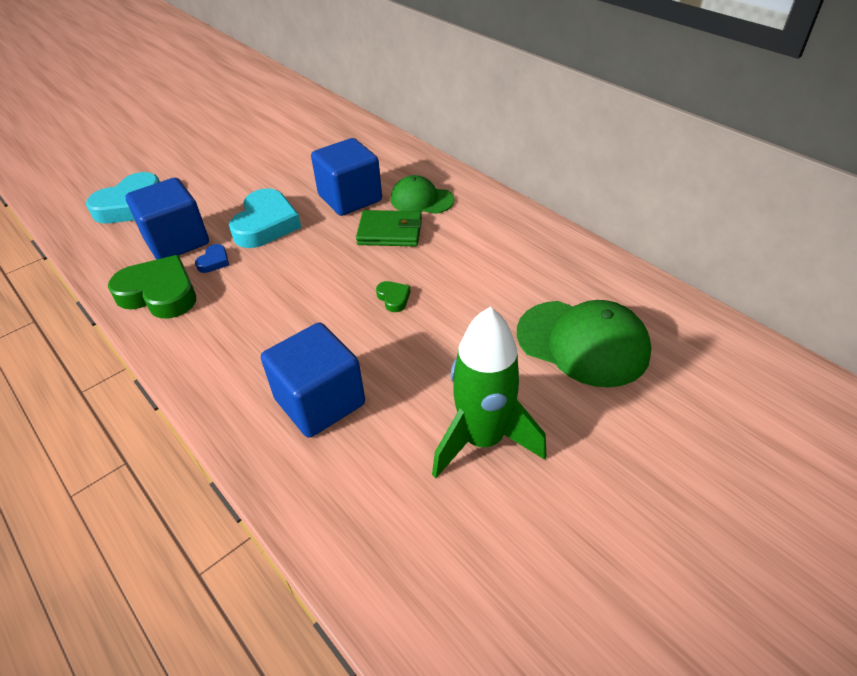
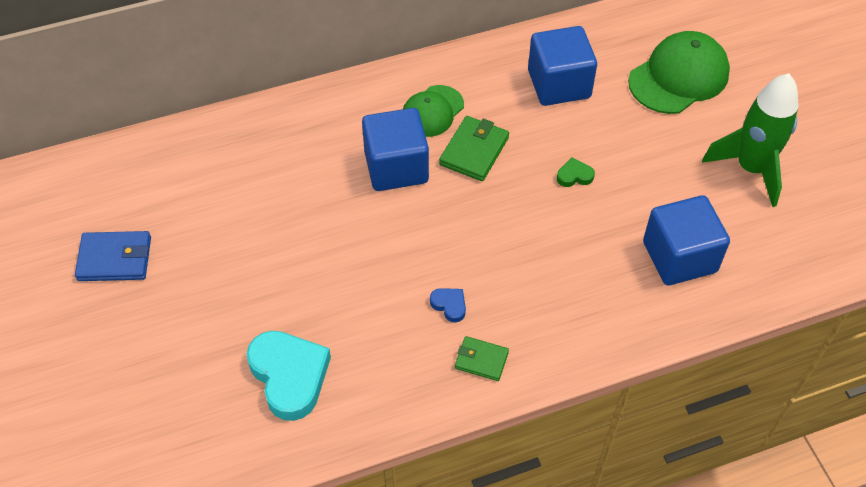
camera: 70 degrees left, 10 degrees up
green heart [108,255,196,319] -> green wallet [455,336,509,381]
blue cube [126,178,209,259] -> blue cube moved to [528,26,597,106]
turquoise heart [229,189,301,248] -> none
none -> blue wallet [75,231,151,281]

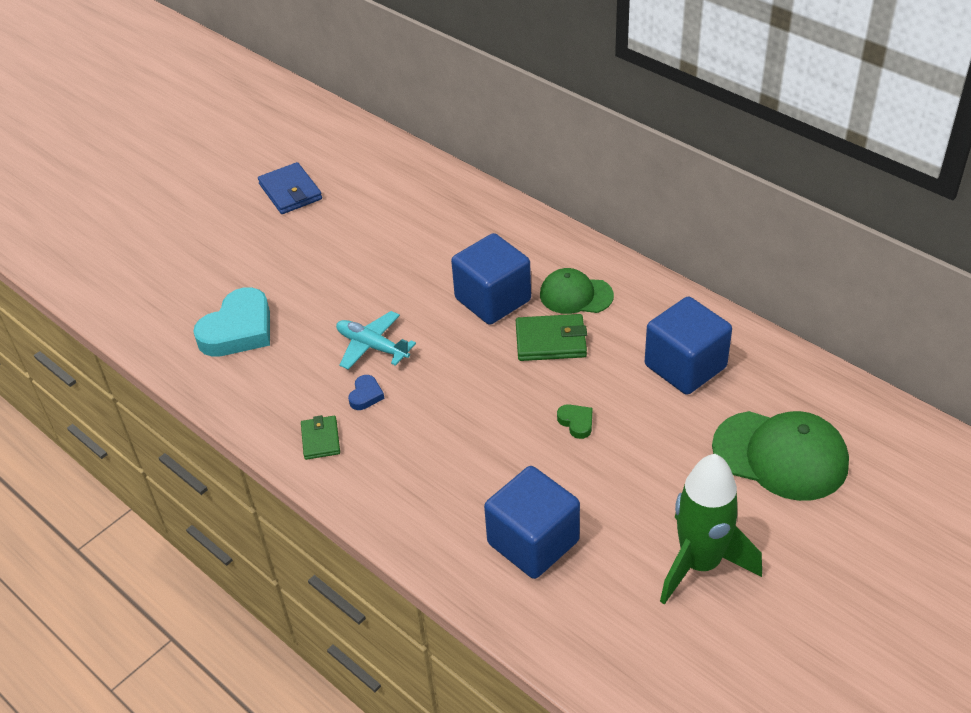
camera: 65 degrees right, 10 degrees down
none -> turquoise plane [336,311,416,370]

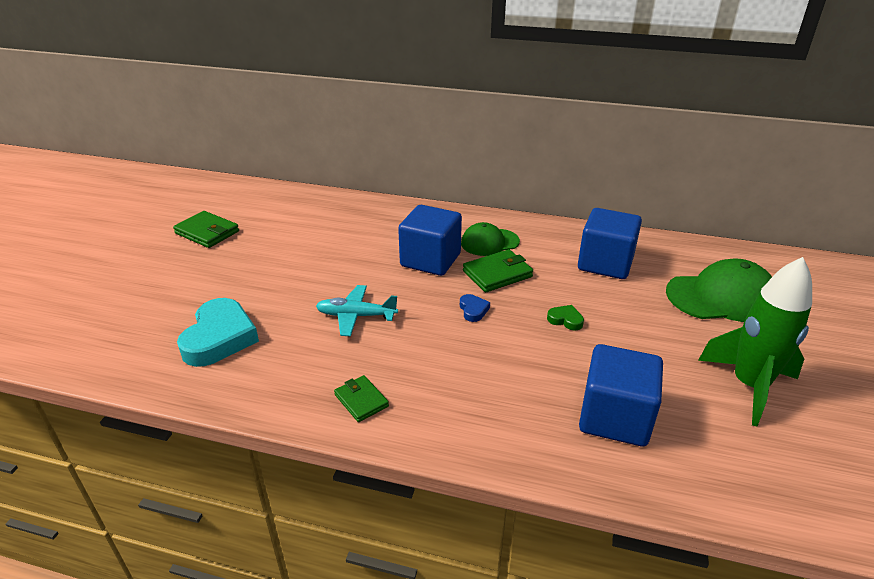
camera: 30 degrees left, 10 degrees down
blue wallet [258,162,322,214] -> green wallet [173,211,239,248]
blue heart [348,375,385,410] -> blue heart moved to [460,294,490,322]

